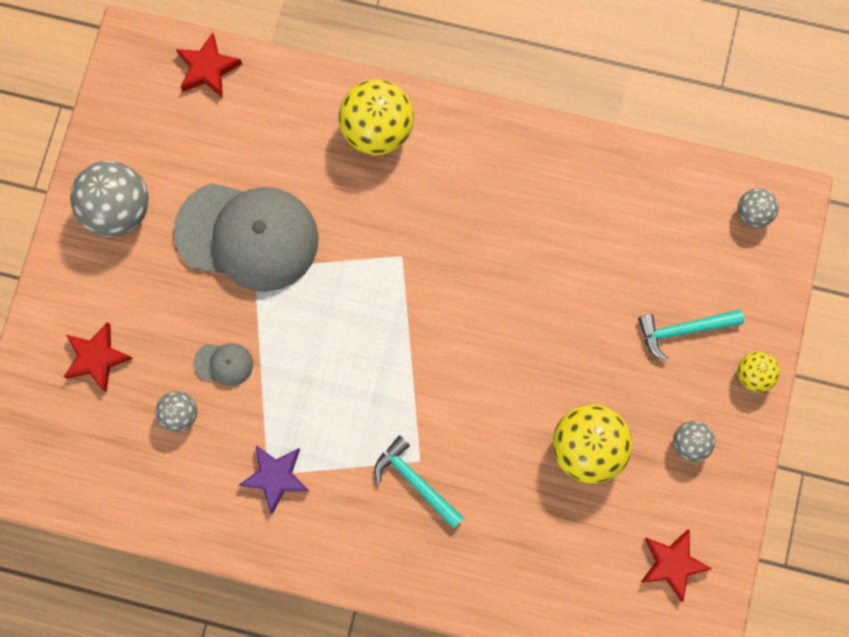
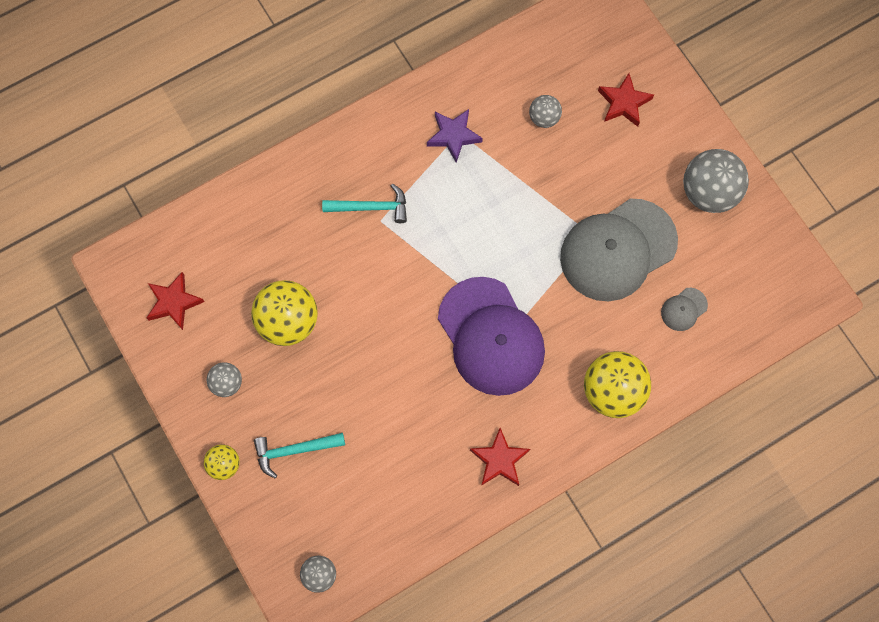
camera: 135 degrees right, 5 degrees down
red star [176,32,242,98] -> red star moved to [470,428,530,486]
grey cap [194,343,253,386] -> grey cap moved to [661,288,708,331]
turquoise hammer [638,310,744,361] -> turquoise hammer turned 135 degrees counterclockwise [254,433,345,478]
none -> purple cap [438,277,545,396]

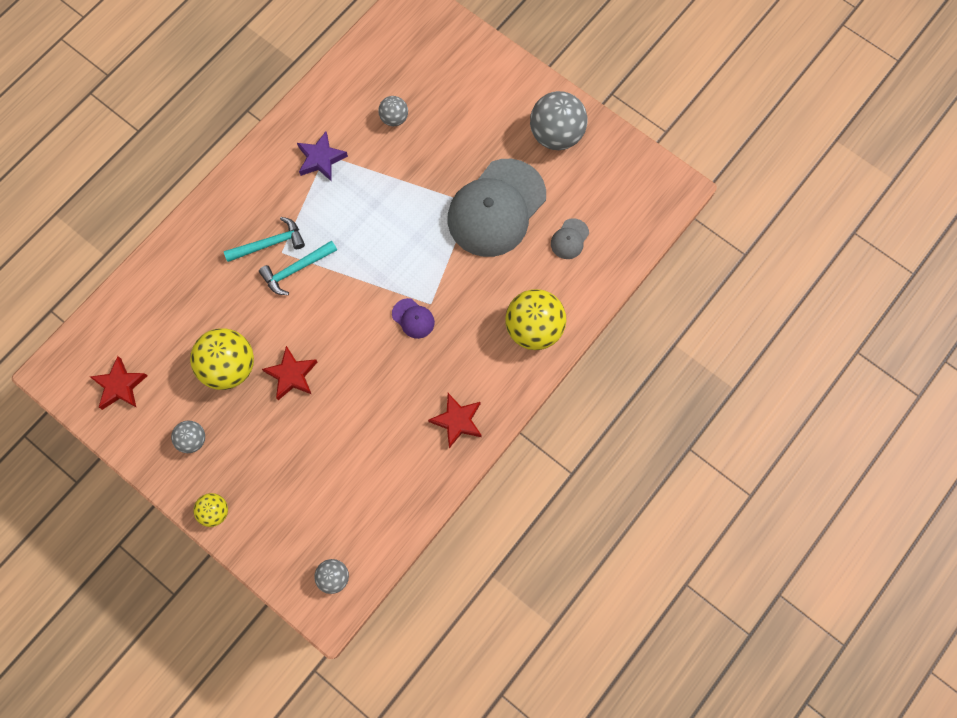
camera: 20 degrees left, 0 degrees up
turquoise hammer [254,433,345,478] -> turquoise hammer moved to [259,240,337,295]
purple cap [438,277,545,396] -> purple cap [392,298,435,339], size x0.40
red star [598,73,654,127] -> red star moved to [262,346,317,400]

